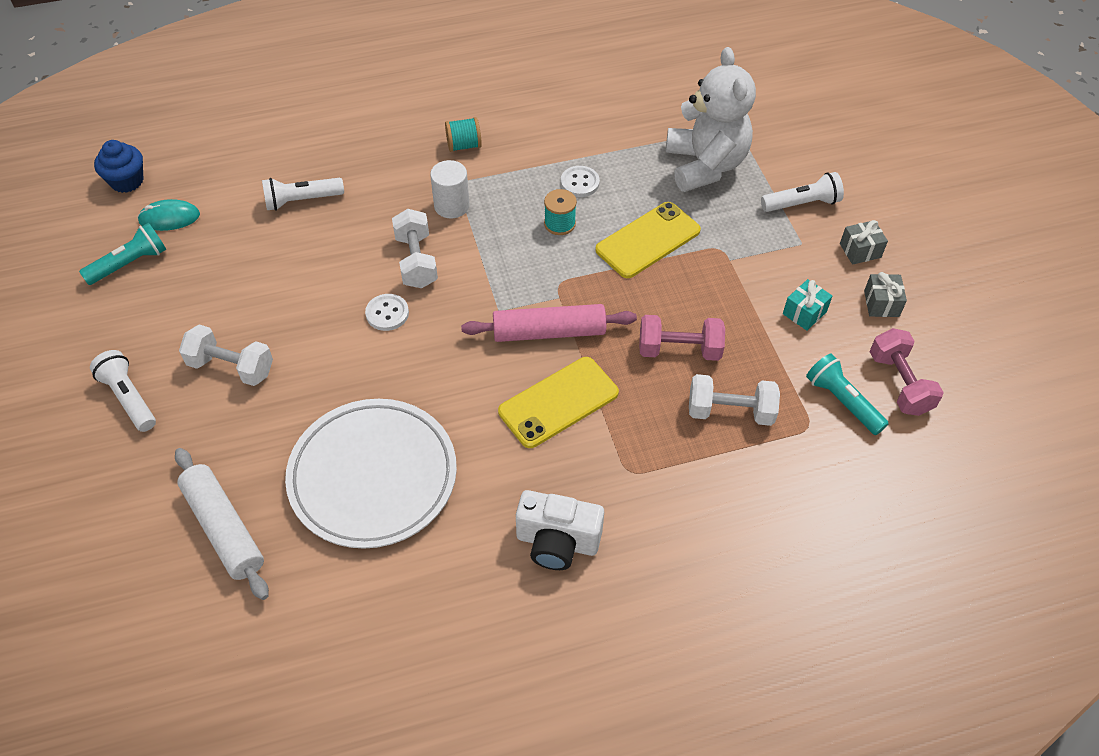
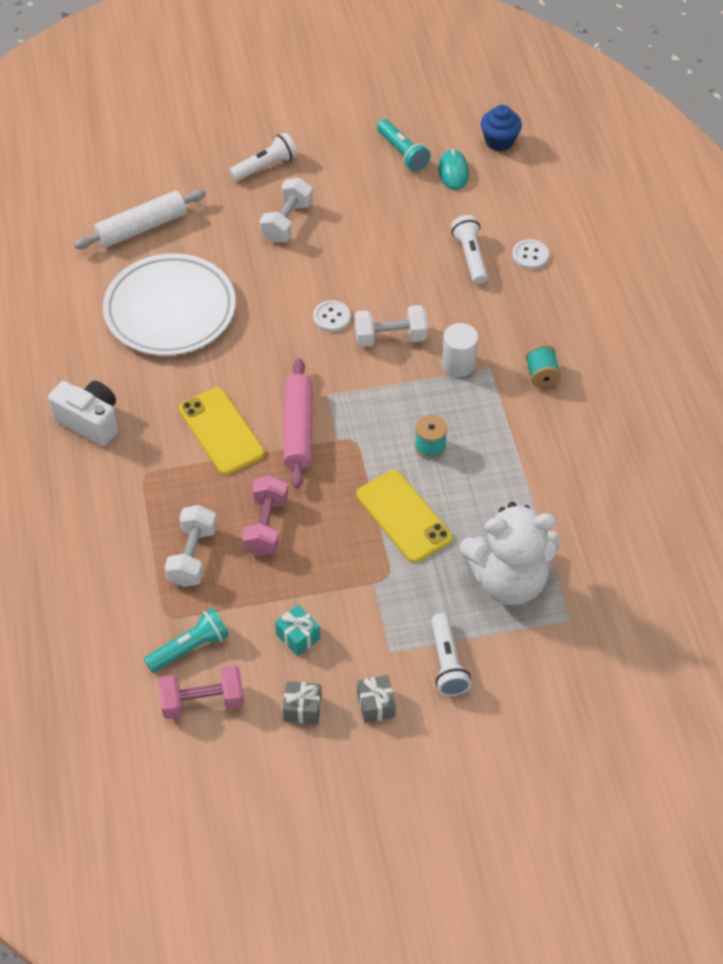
camera: 95 degrees right, 0 degrees up
white camera [516,490,604,570] -> white camera turned 105 degrees clockwise [48,381,118,447]
white button [561,166,600,197] -> white button moved to [512,239,549,270]

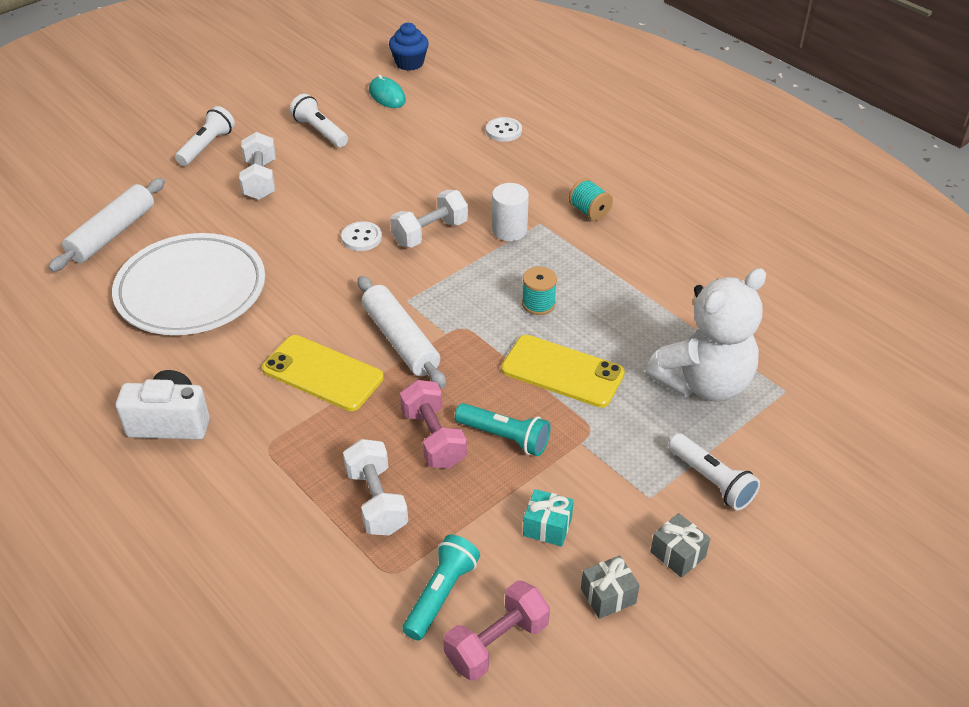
camera: 30 degrees left, 10 degrees down
pink rolling pin [283,358,312,488] -> white rolling pin [358,276,446,388]
turquoise flashlight [377,119,430,171] -> turquoise flashlight moved to [455,403,551,456]
white flashlight [451,215,488,284] -> white flashlight moved to [290,94,348,147]

